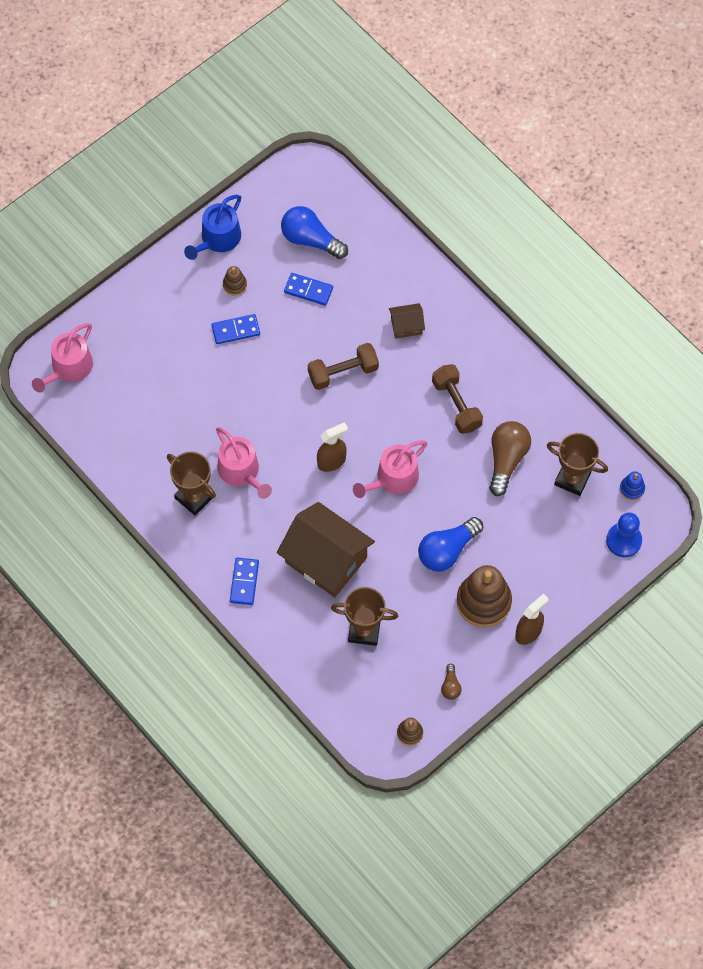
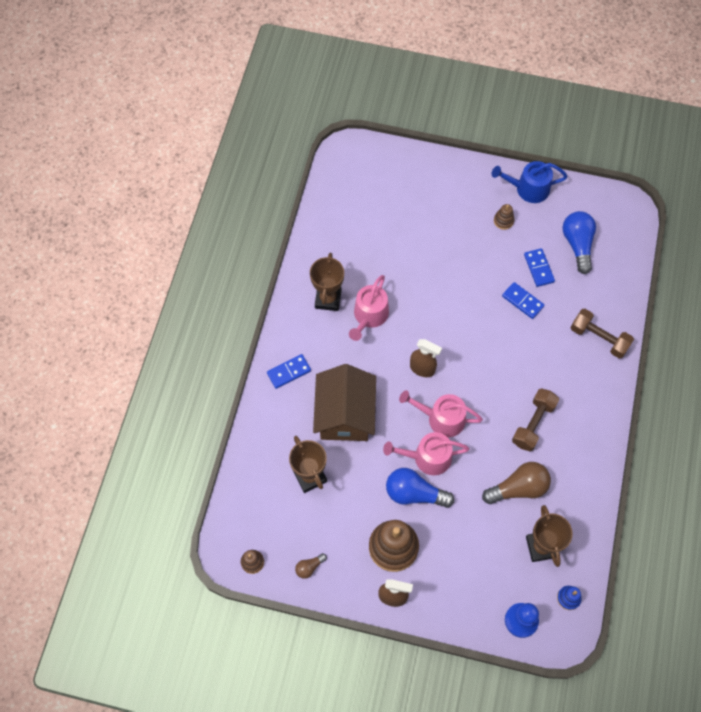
camera: 55 degrees right, 0 degrees up
pink watering can [32,323,93,393] -> pink watering can moved to [383,432,469,475]
blue domino [211,314,260,344] -> blue domino moved to [502,282,544,319]
brown dumbbell [308,343,379,390] -> brown dumbbell moved to [570,309,634,358]
brown house [389,303,425,339] -> none

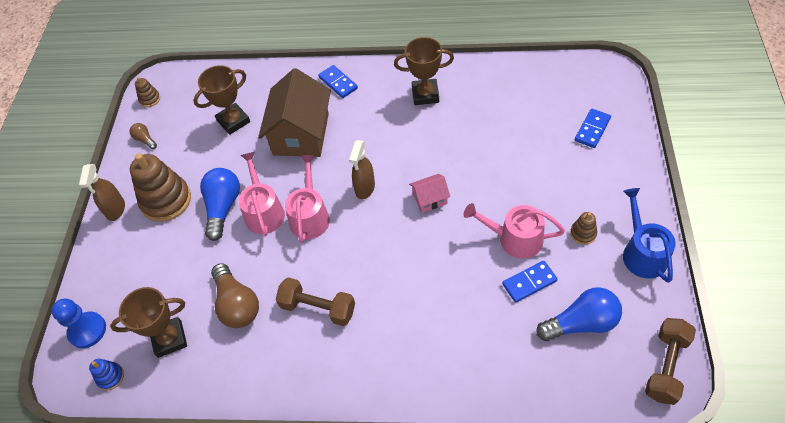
camera: 85 degrees right, 10 degrees down
brown house [313,364,376,441] -> brown house turned 75 degrees counterclockwise [258,68,331,157]
pink watering can [349,275,389,341] -> pink watering can moved to [464,203,565,259]
blue domino [502,282,544,319] -> blue domino moved to [575,109,611,148]
brown dumbbell [570,309,634,358] -> brown dumbbell moved to [645,318,696,405]
none -> pink house [409,174,450,213]

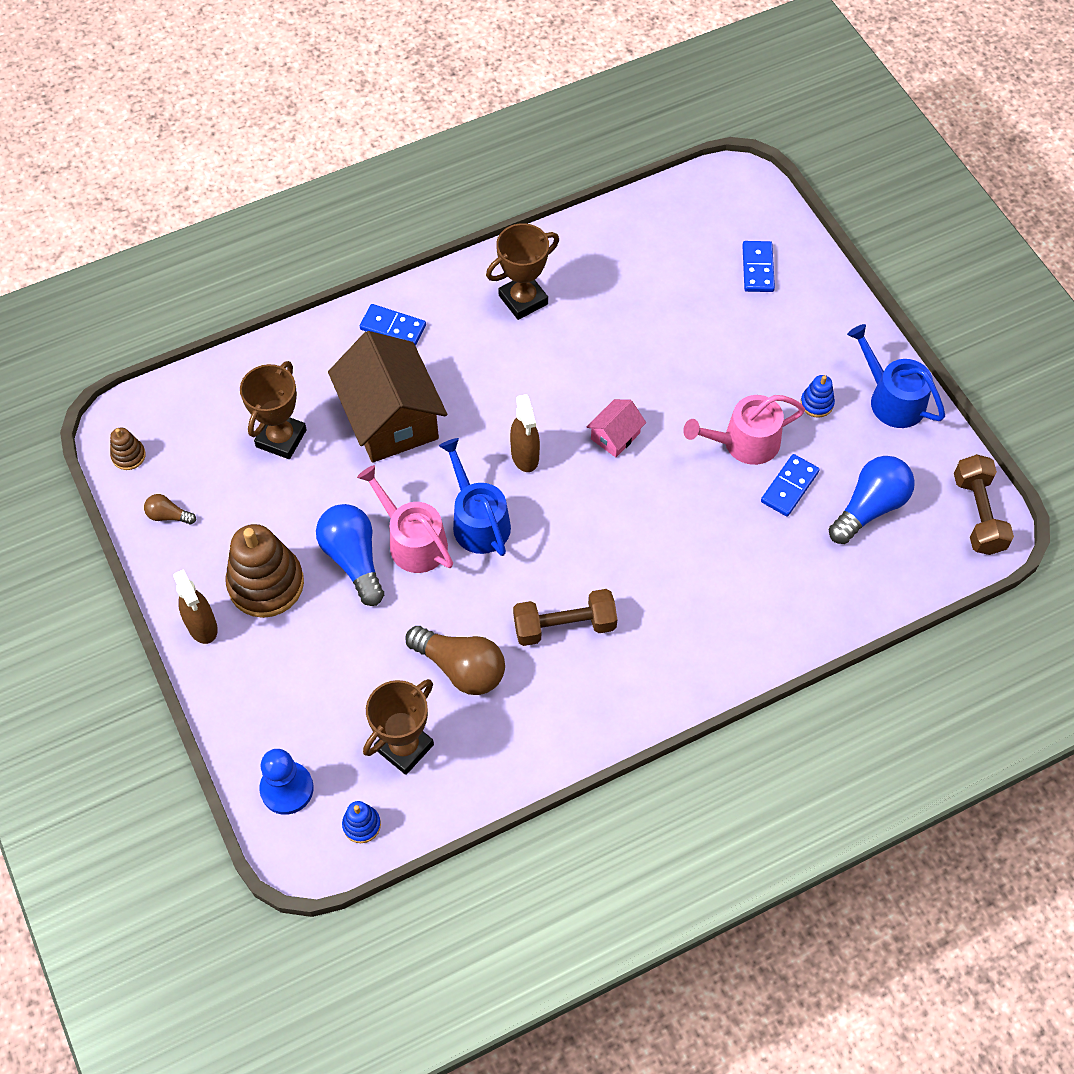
camera: 35 degrees left, 5 degrees up
pink watering can [285,155,330,243] -> blue watering can [439,438,511,556]
brown stacking toy [570,212,597,245] -> blue stacking toy [800,375,835,418]

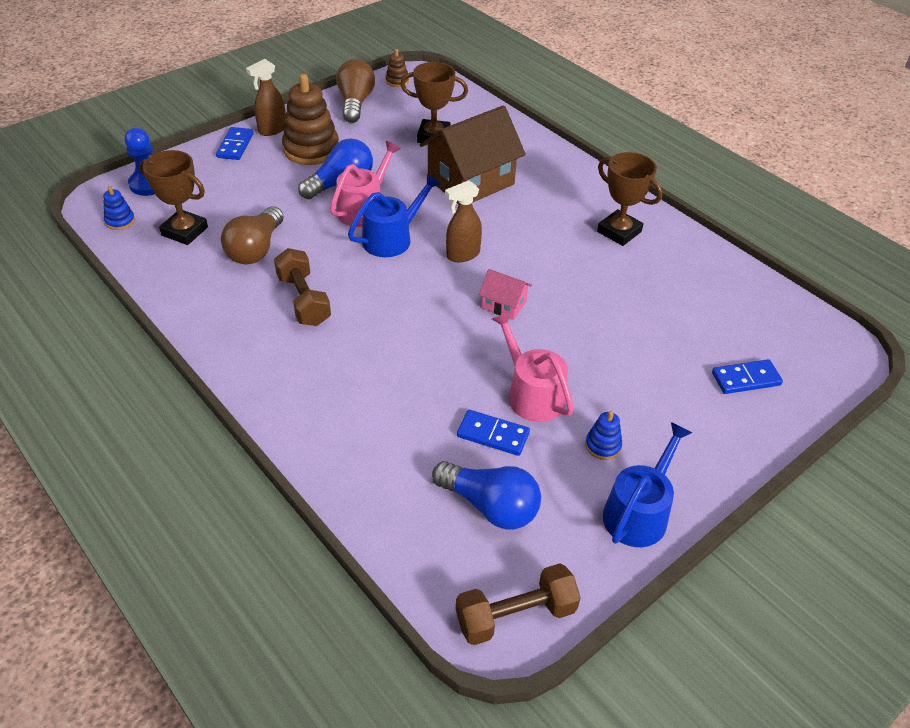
camera: 75 degrees right, 15 degrees down
brown light bulb [144,494,196,525] -> brown light bulb [336,59,375,123], size x2.03
blue domino [360,304,426,346] -> blue domino moved to [216,127,254,160]

